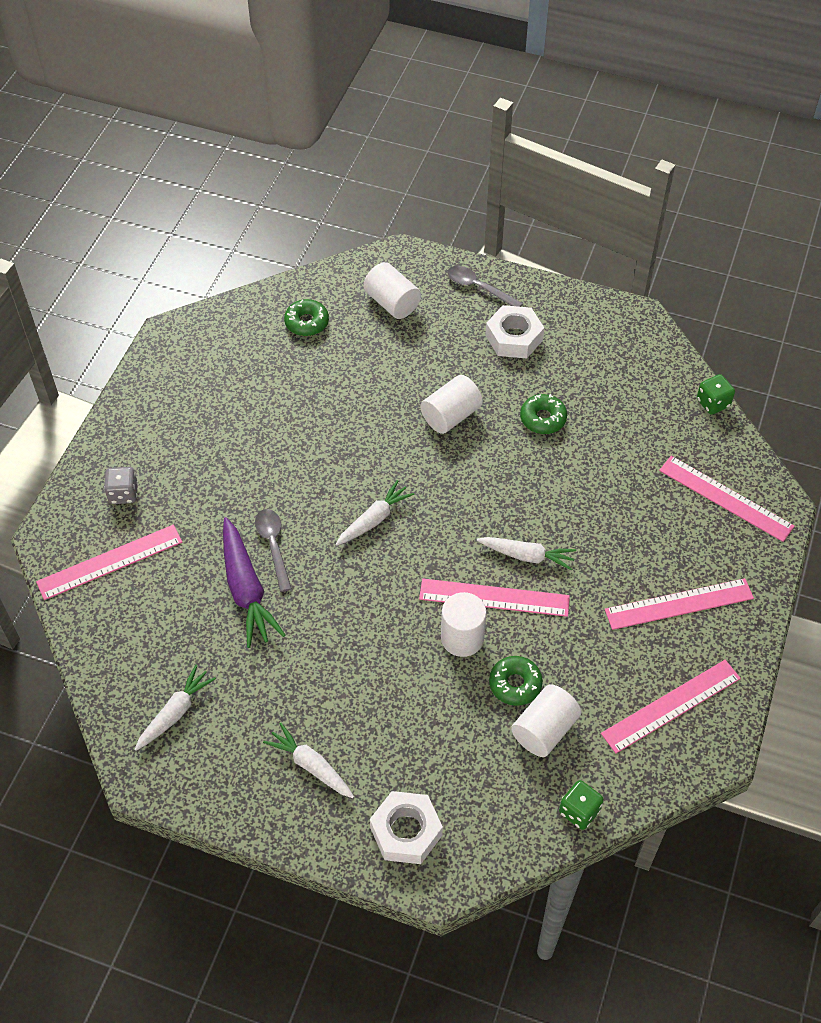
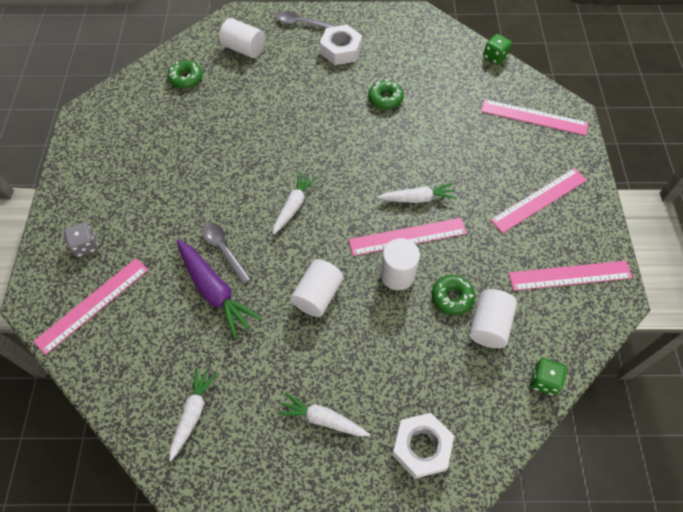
camera: 20 degrees left, 5 degrees up
white cylinder [420,375,483,434] -> white cylinder moved to [291,259,343,317]
pink ruler [601,660,741,753] -> pink ruler turned 45 degrees clockwise [508,261,633,291]

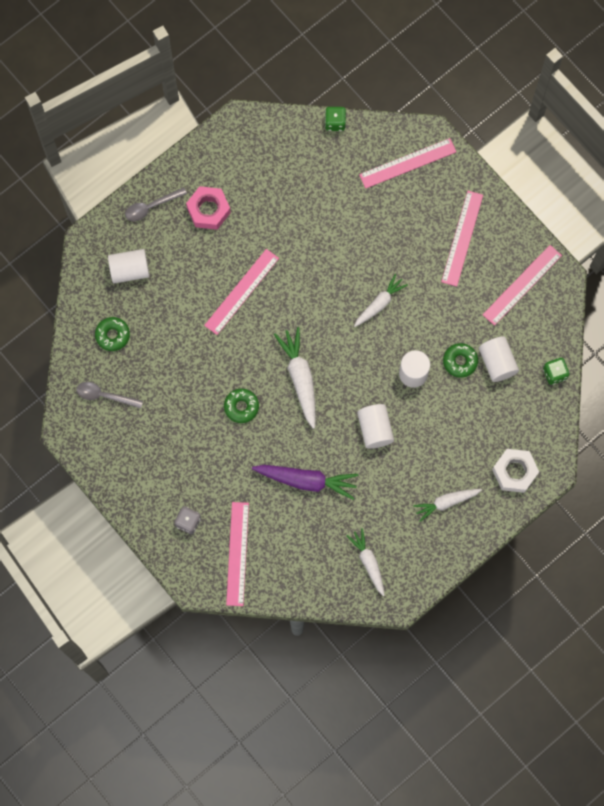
camera: 40 degrees left, 15 degrees up
grey spoon [201,223,251,284] -> grey spoon moved to [76,382,143,408]
white carrot [273,171,317,234] -> white carrot [274,327,316,429], size x1.51
white nut [320,25,362,65] -> pink nut [186,186,231,230]
pink ruler [349,218,467,256] -> pink ruler moved to [204,249,279,335]
green donut [368,79,404,110] -> green donut moved to [224,389,259,423]

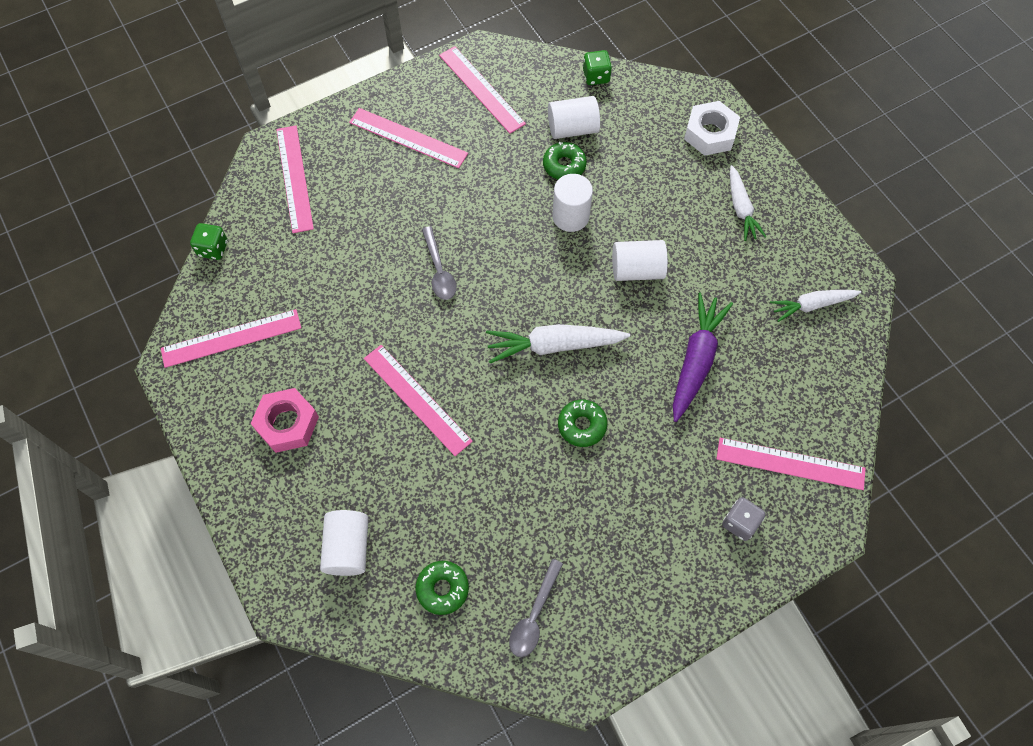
camera: 80 degrees left, 10 degrees down
grey spoon [125,187,187,221] -> grey spoon moved to [422,226,457,300]
white carrot [354,274,408,327] -> none
none -> pink ruler [161,309,301,368]

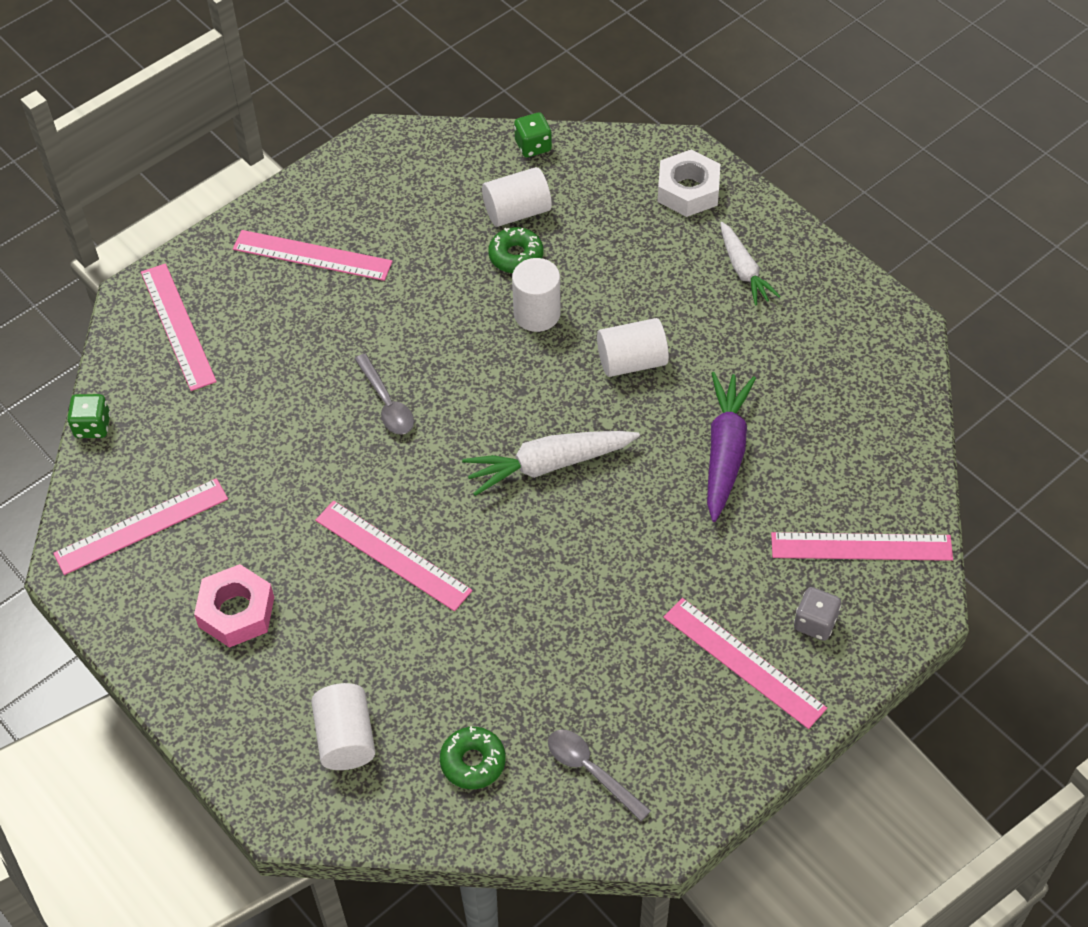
camera: 10 degrees left, 10 degrees down
pink ruler [439,46,526,134] -> pink ruler moved to [663,598,827,729]
grey spoon [509,559,563,657] -> grey spoon turned 120 degrees clockwise [548,730,651,821]
green donut [558,400,608,447] -> none
white carrot [770,290,861,322] -> none

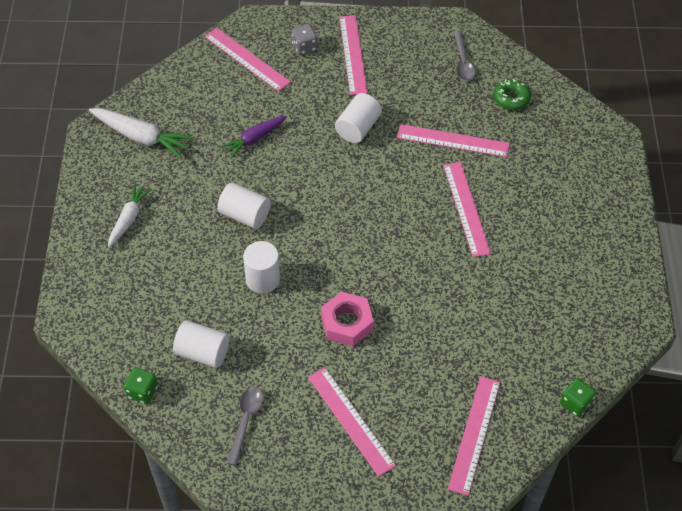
camera: 140 degrees left, 0 degrees up
pink ruler [53,478,228,575] -> pink ruler moved to [397,124,510,157]
pink nut [194,564,274,648] -> pink nut moved to [321,291,374,347]
white cylinder [311,683,375,770] -> white cylinder moved to [335,93,382,143]
grey spoon [354,354,414,434] -> grey spoon moved to [226,387,264,466]
white carrot [462,431,640,496] -> white carrot moved to [89,108,195,159]
green donut [488,227,543,273] -> none
white nut [658,150,720,217] -> none
purple carrot [707,372,756,522] -> purple carrot [220,116,287,159], size x0.66

